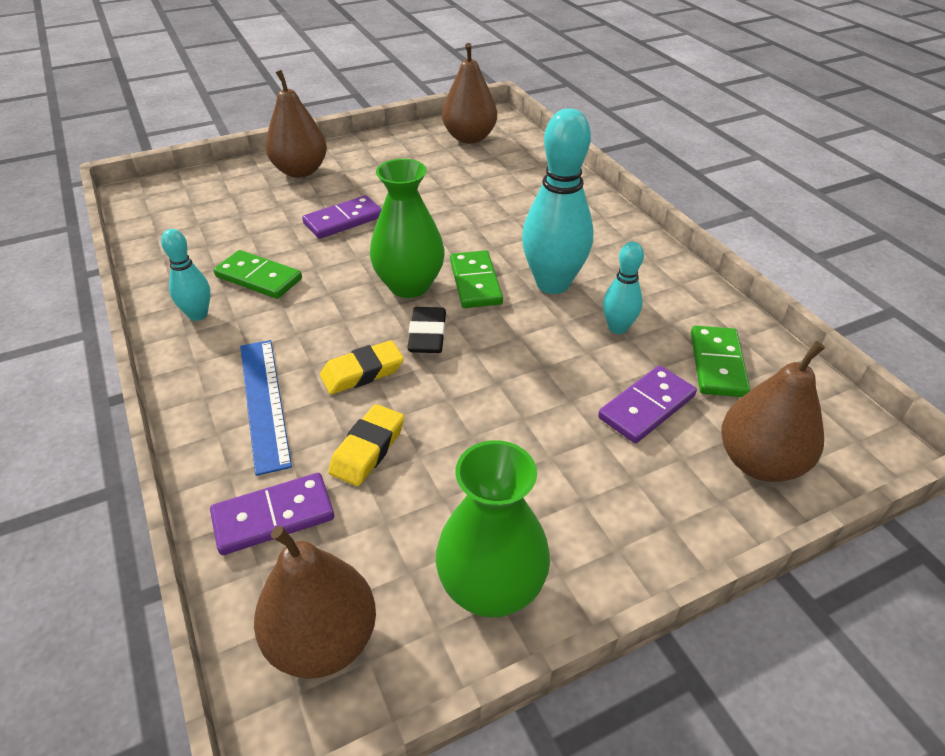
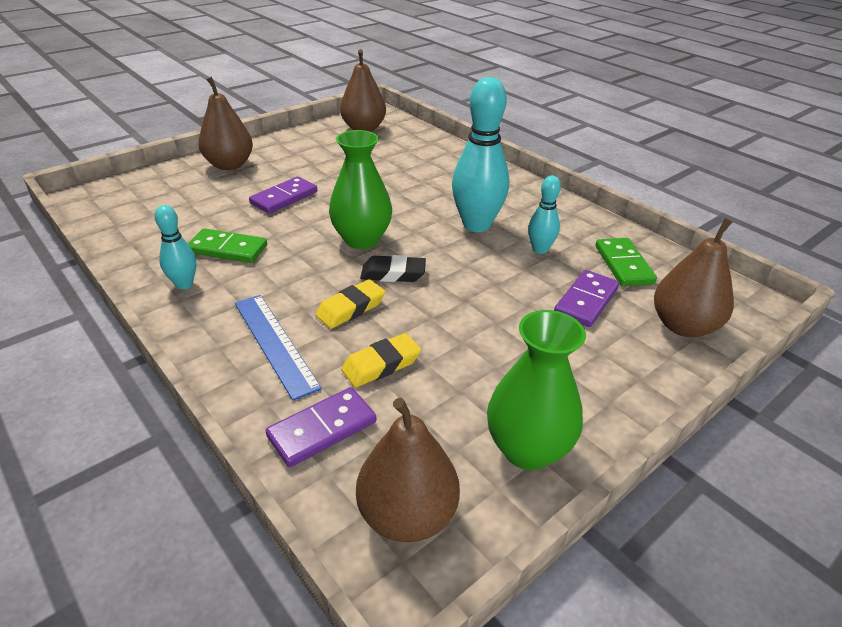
camera: 15 degrees left, 5 degrees down
yellow eraser [328,404,404,486] -> yellow eraser turned 45 degrees clockwise [341,333,421,387]
black eraser [407,307,446,353] -> black eraser turned 75 degrees counterclockwise [360,255,426,282]
green domino [450,250,503,308] -> none

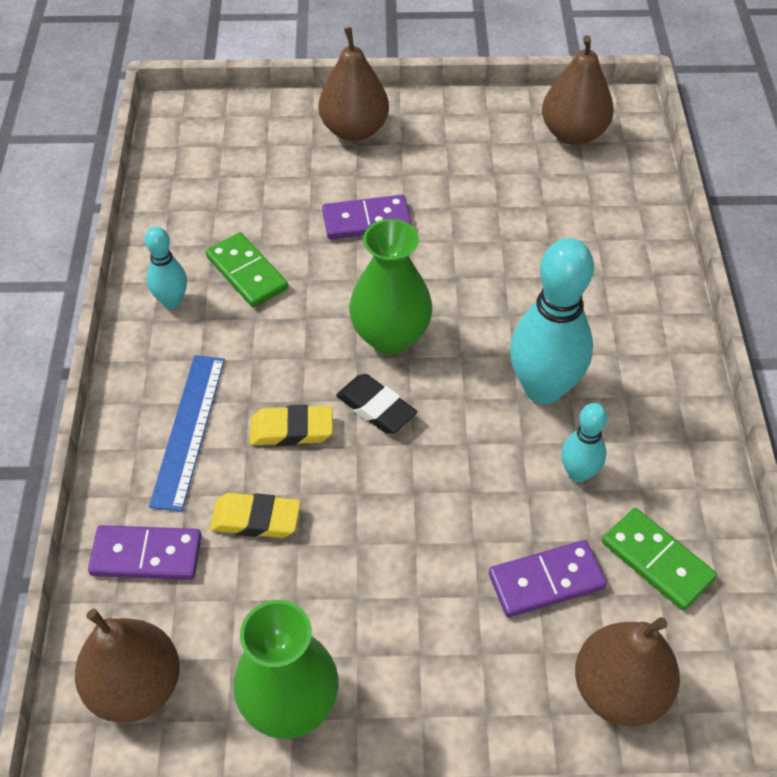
camera: 40 degrees right, 15 degrees up
green domino [596,238,657,286] -> green domino turned 75 degrees counterclockwise [602,508,717,610]

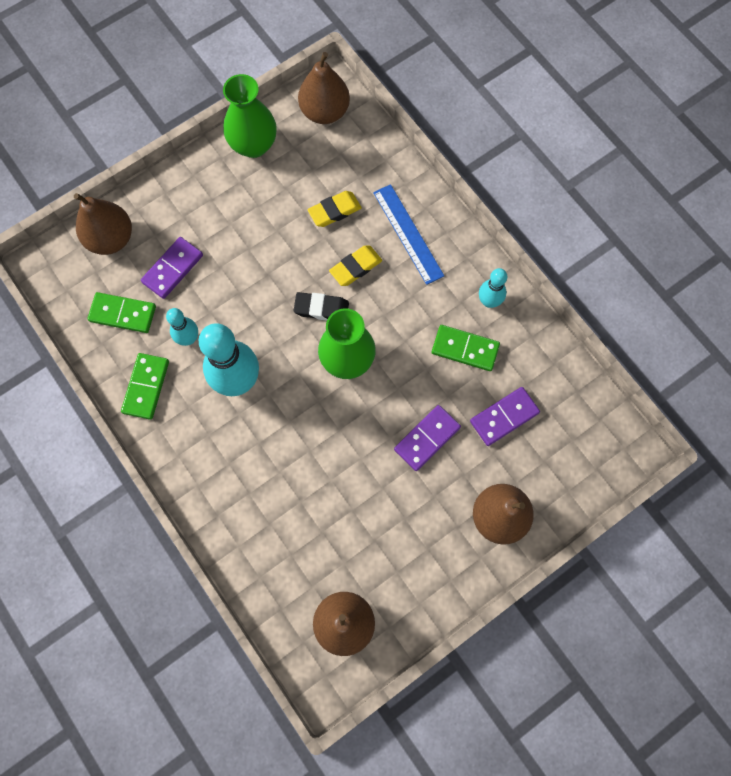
camera: 145 degrees right, 20 degrees up
purple domino [88,525,201,580] -> purple domino moved to [470,387,540,446]
none -> green domino [121,353,169,420]

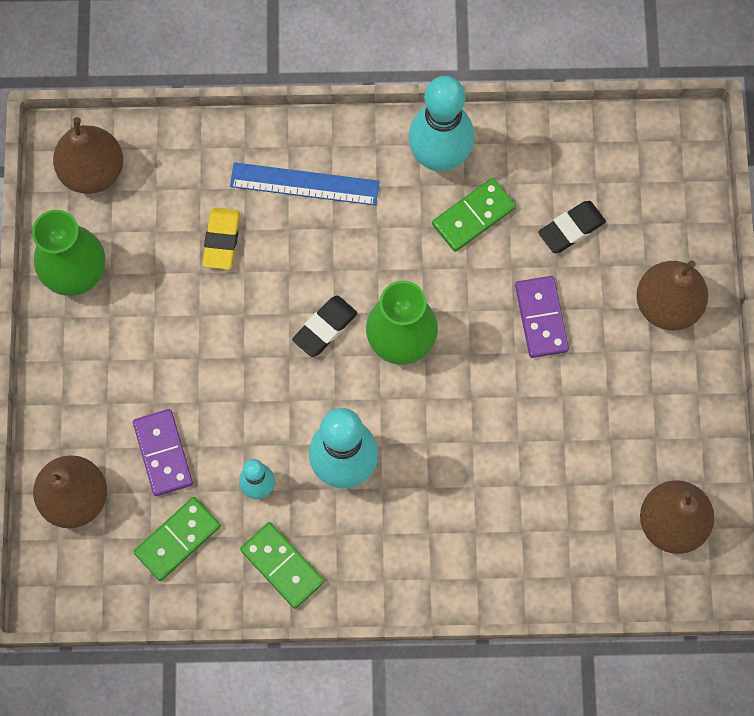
camera: 55 degrees left, 0 degrees up
yellow eraser [329,245,382,286] -> none
purple domino [470,387,540,446] -> black eraser [538,201,606,253]
turquoise bowling pin [479,268,507,308] -> turquoise bowling pin [408,76,474,172], size x1.91

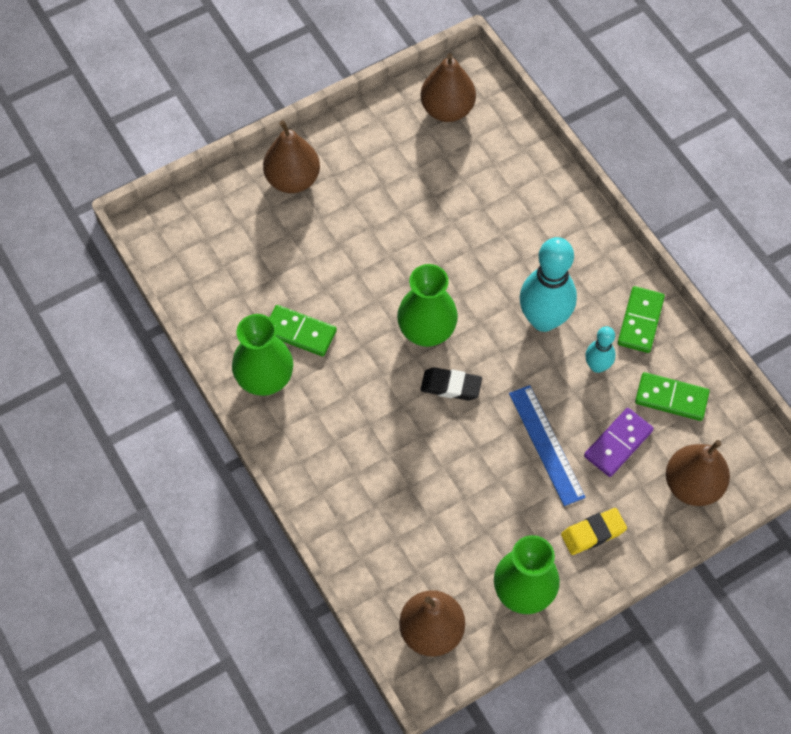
camera: 120 degrees left, 10 degrees down
yellow eraser [202,208,240,269] -> yellow eraser moved to [561,508,627,555]
blue ruler [230,162,380,206] -> blue ruler moved to [509,385,586,506]
turquoise bowling pin [408,76,474,172] -> green vase [232,314,293,396]
purple domino [515,276,569,358] -> none
black eraser [538,201,606,253] -> none

